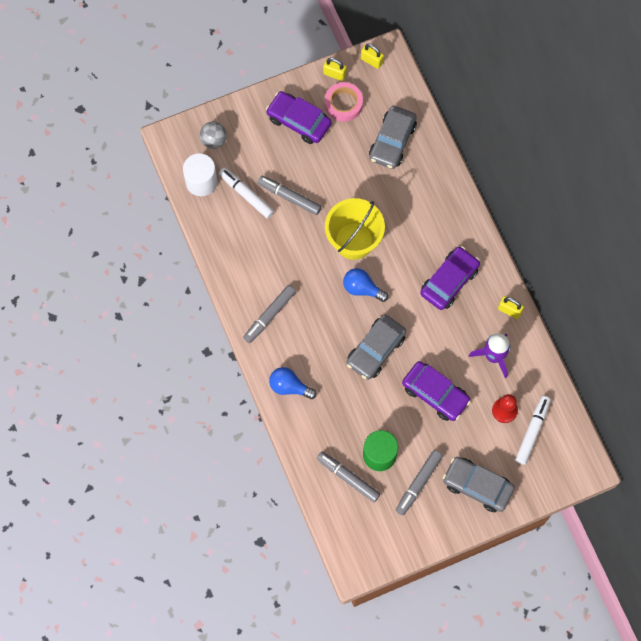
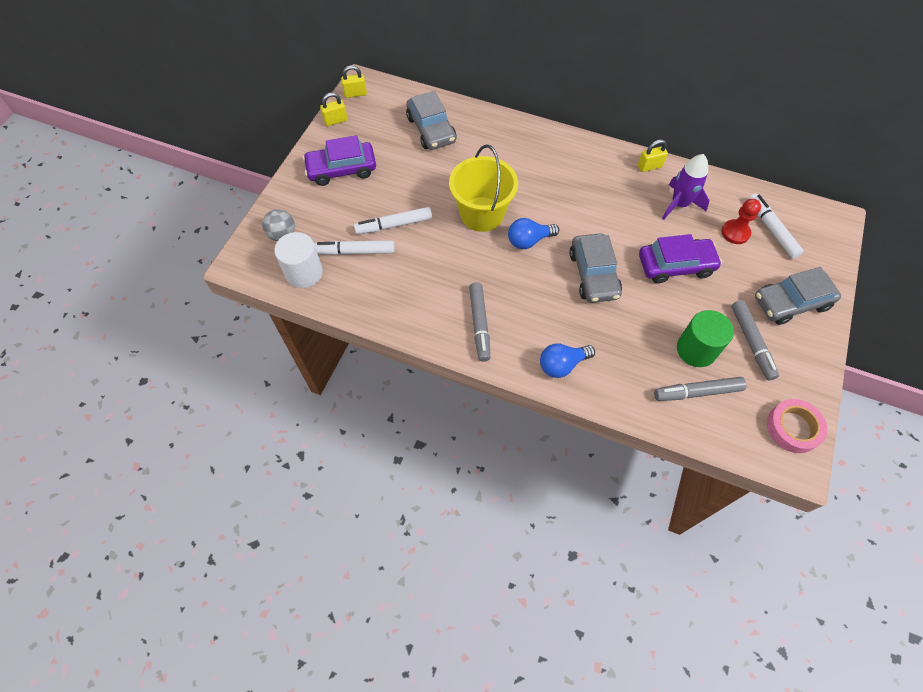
camera: 45 degrees left, 10 degrees down
grey marker [258,176,322,215] -> white marker [354,207,432,234]
pink tape [325,82,363,122] -> pink tape moved to [767,399,827,453]
purple car [420,246,480,310] -> none

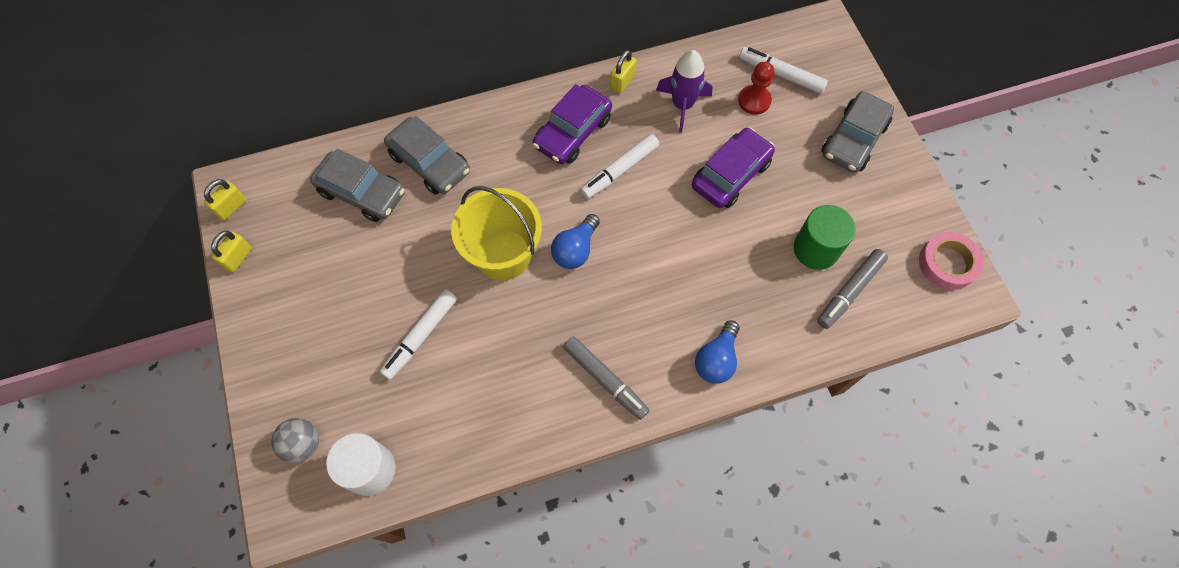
camera: 40 degrees left, 5 degrees up
purple car [303,135,376,186] -> purple car moved to [533,84,612,164]
white marker [314,240,395,255] -> white marker moved to [580,134,659,199]
grey car [569,233,622,303] -> grey car moved to [384,116,470,195]
grey marker [731,300,779,380] -> none

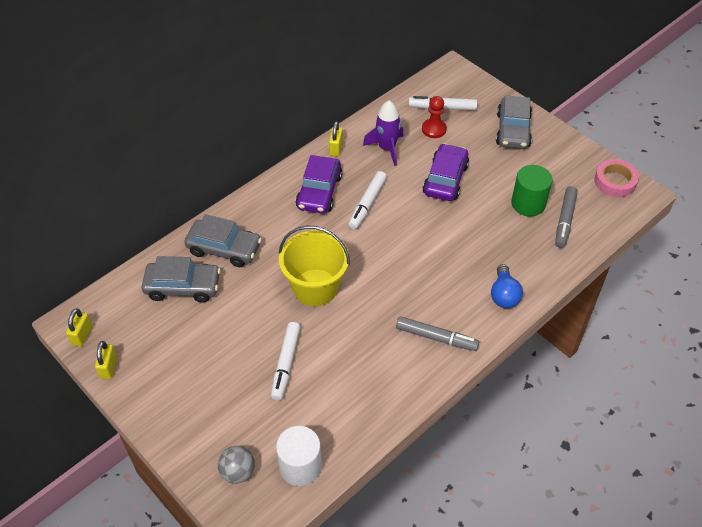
camera: 25 degrees left, 15 degrees down
blue light bulb [551,214,600,269] -> none

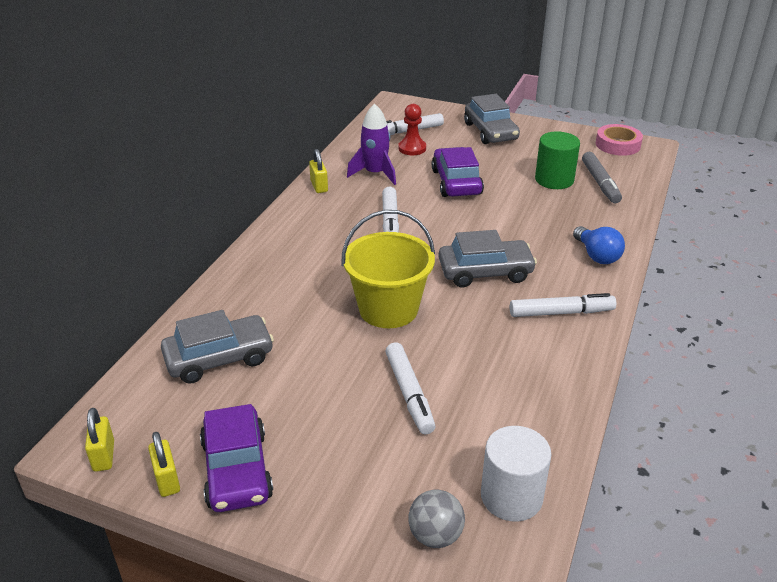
camera: 25 degrees left, 15 degrees down
grey car [184,214,262,267] -> grey car moved to [438,230,537,288]
purple car [296,155,342,214] -> purple car moved to [200,404,273,512]
grey marker [396,316,479,351] -> white marker [510,293,616,317]

